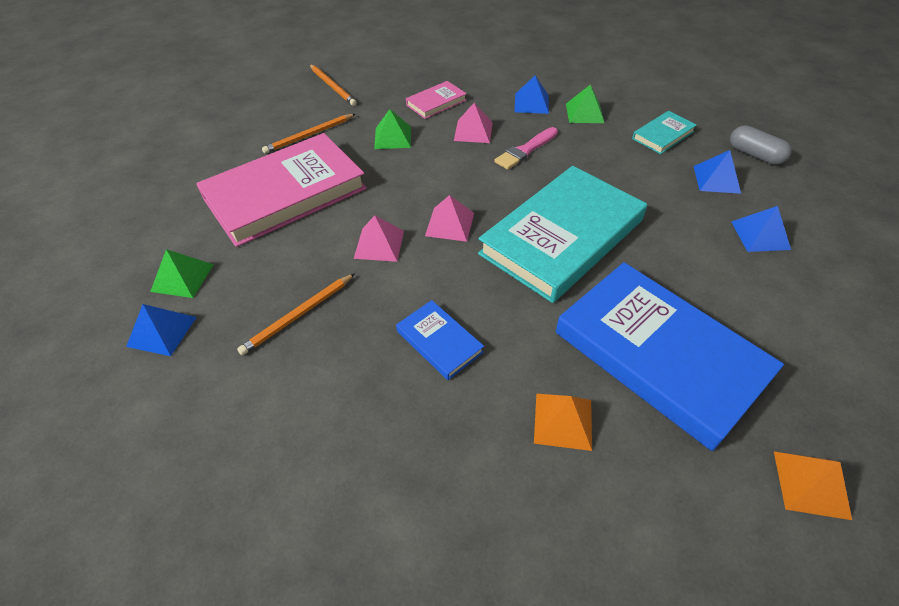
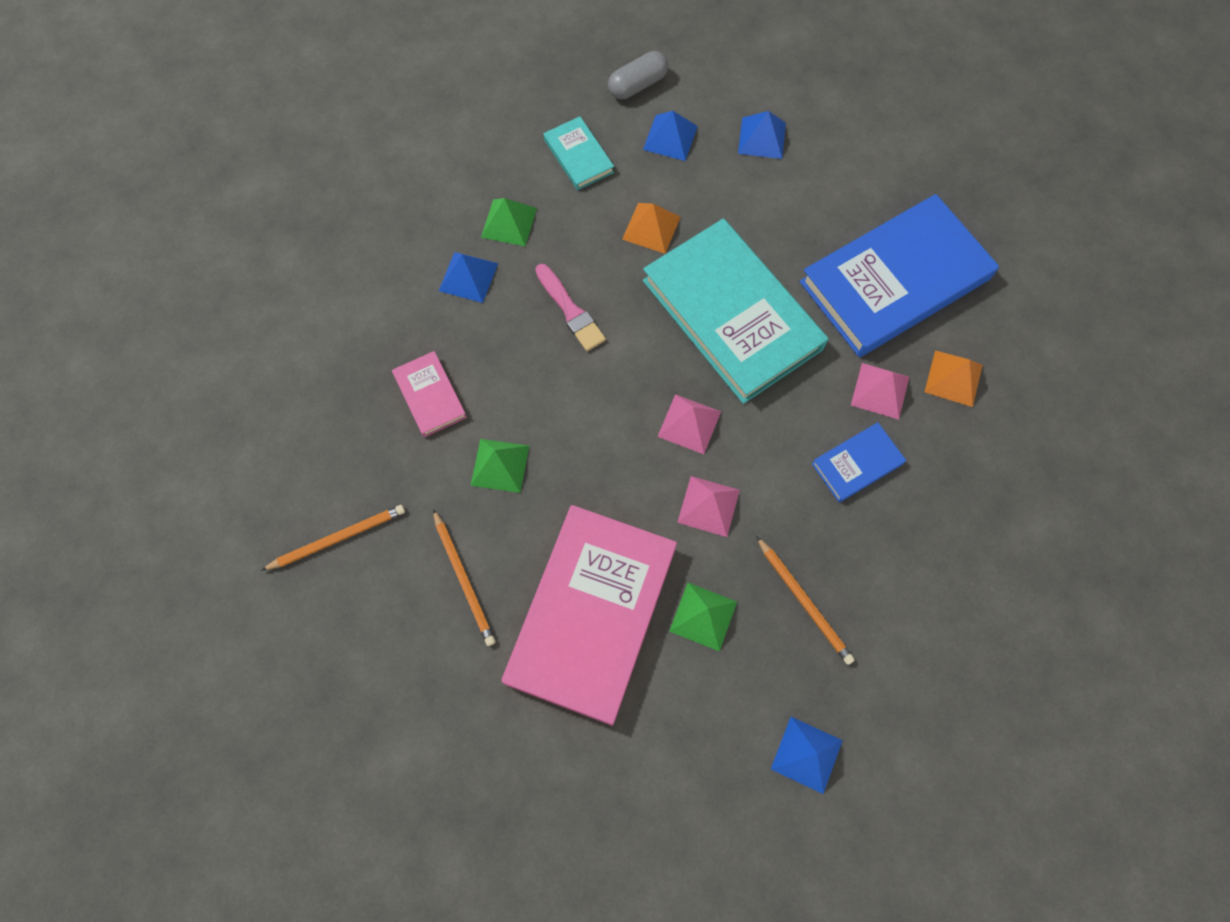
camera: 80 degrees left, 20 degrees up
green pyramid [150,249,214,298] -> green pyramid moved to [669,583,737,652]
pink book [196,133,367,247] -> pink book turned 45 degrees clockwise [501,505,677,726]
pink pyramid [454,103,493,143] -> pink pyramid moved to [851,363,909,420]
orange pyramid [774,452,852,520] -> orange pyramid moved to [622,203,681,254]

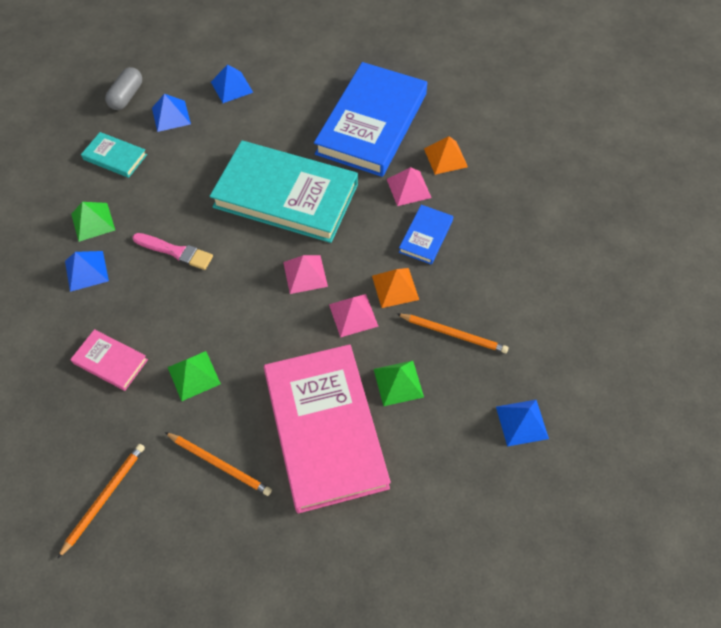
camera: 35 degrees left, 10 degrees down
orange pyramid [622,203,681,254] -> orange pyramid moved to [372,268,419,308]

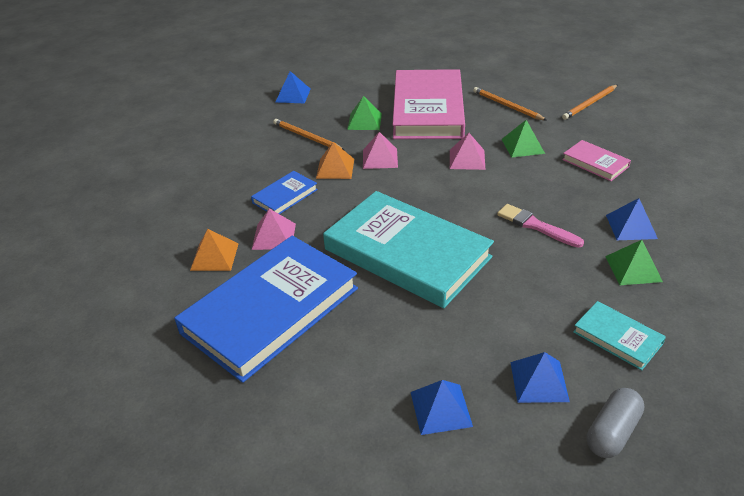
camera: 160 degrees left, 20 degrees down
pink pyramid [283,255,328,294] -> pink pyramid moved to [450,133,485,170]

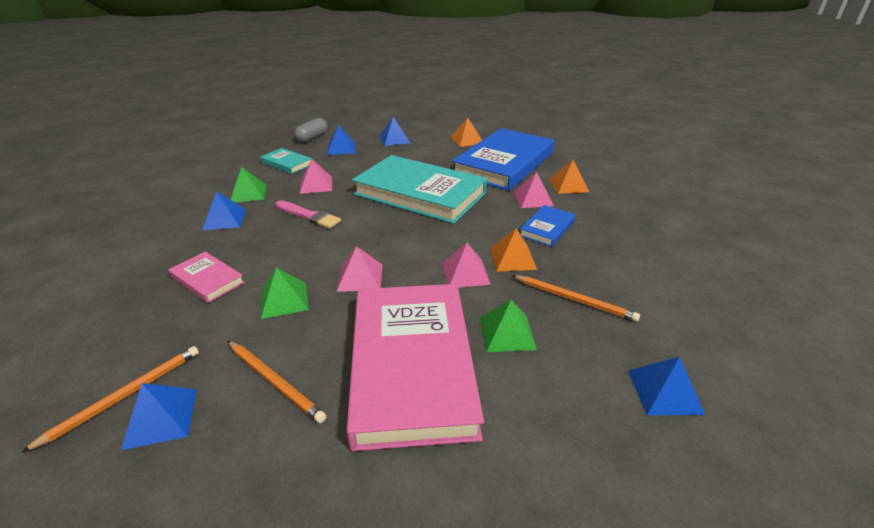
camera: 170 degrees right, 5 degrees down
none -> blue pyramid [121,383,197,450]
none -> pink pyramid [300,159,332,194]
none -> orange pyramid [450,118,482,147]

